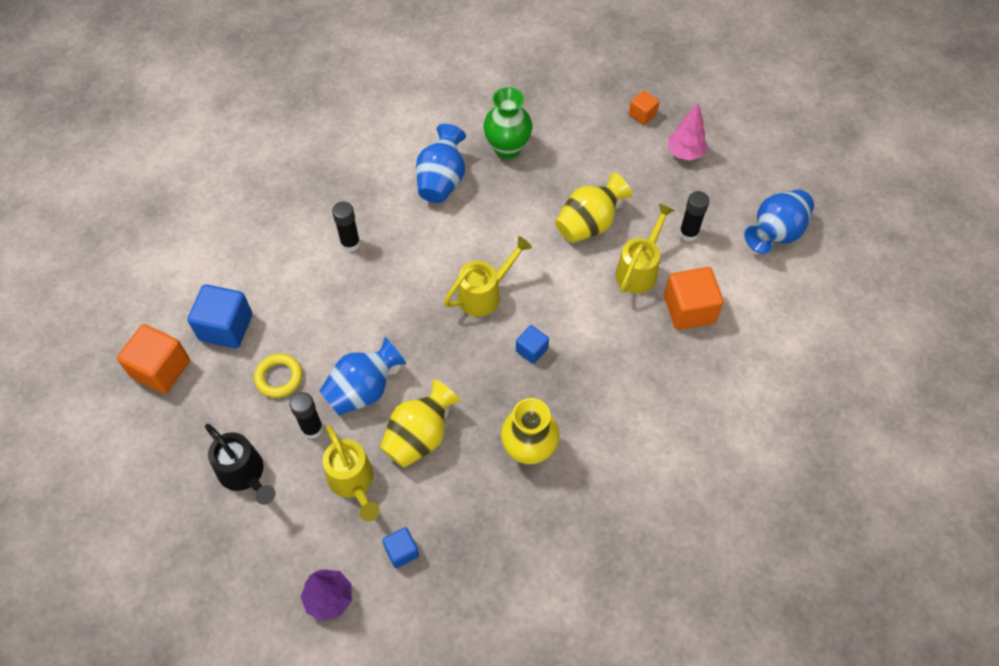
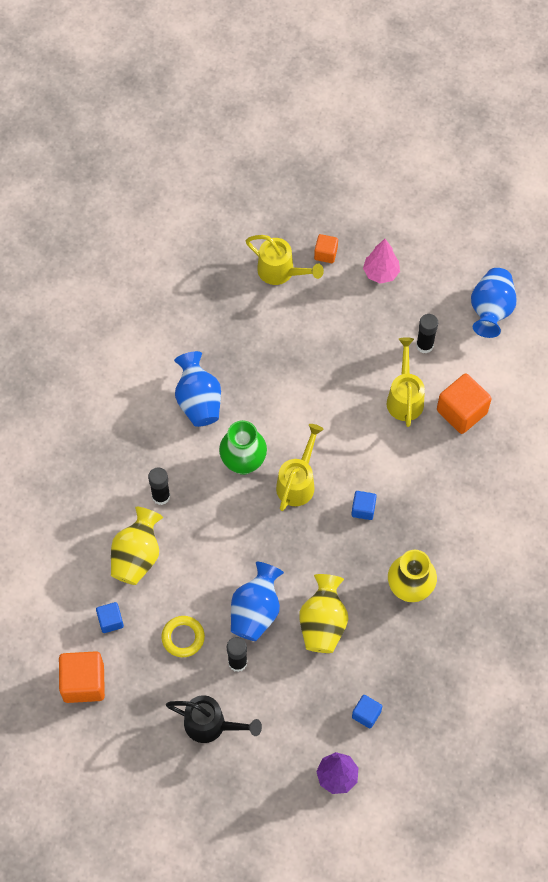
camera: 30 degrees left, 5 degrees up
blue cube [188,284,252,348] -> blue cube [96,602,124,633], size x0.55
yellow watering can [323,425,380,521] -> yellow watering can moved to [246,235,324,285]
green vase [483,87,532,159] -> green vase moved to [219,420,267,475]
yellow vase [555,173,632,243] -> yellow vase moved to [111,507,163,585]

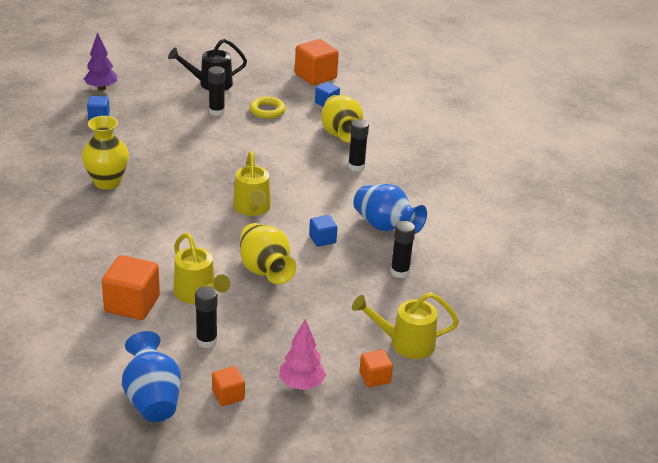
camera: 145 degrees right, 30 degrees down
green vase [219,420,267,475] -> none
blue vase [231,562,284,641] -> none
yellow vase [300,574,349,653] -> yellow vase moved to [240,223,297,284]
blue cube [351,491,377,520] -> blue cube moved to [309,215,337,247]
none -> orange cube [212,366,245,406]
none -> black glue stick [391,221,415,278]

